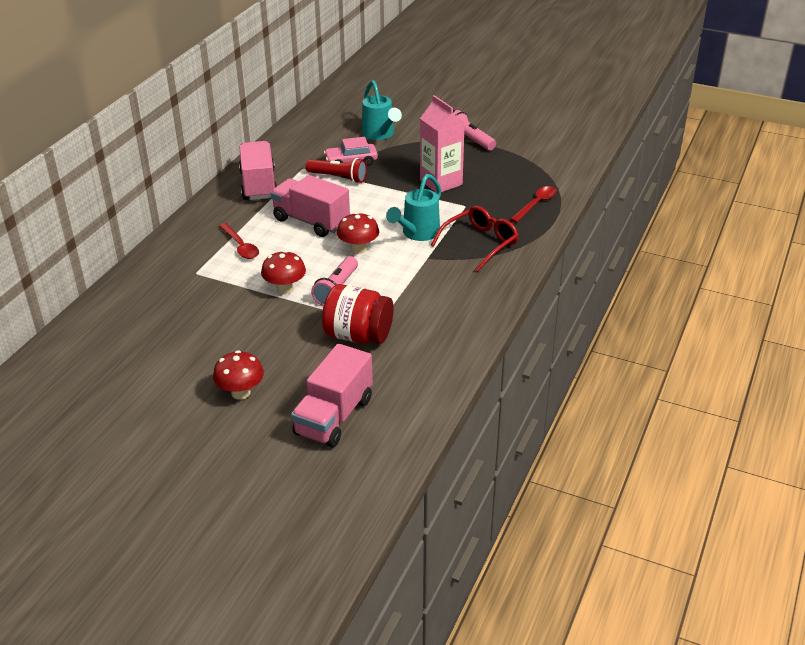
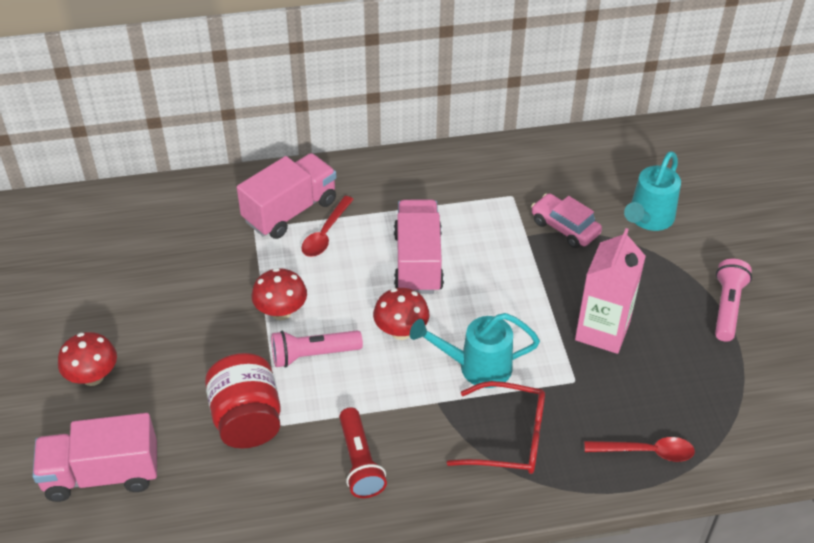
camera: 55 degrees right, 10 degrees up
pink truck [239,141,277,200] -> pink truck moved to [237,153,337,239]
red flashlight [306,158,367,183] -> red flashlight moved to [339,407,387,498]

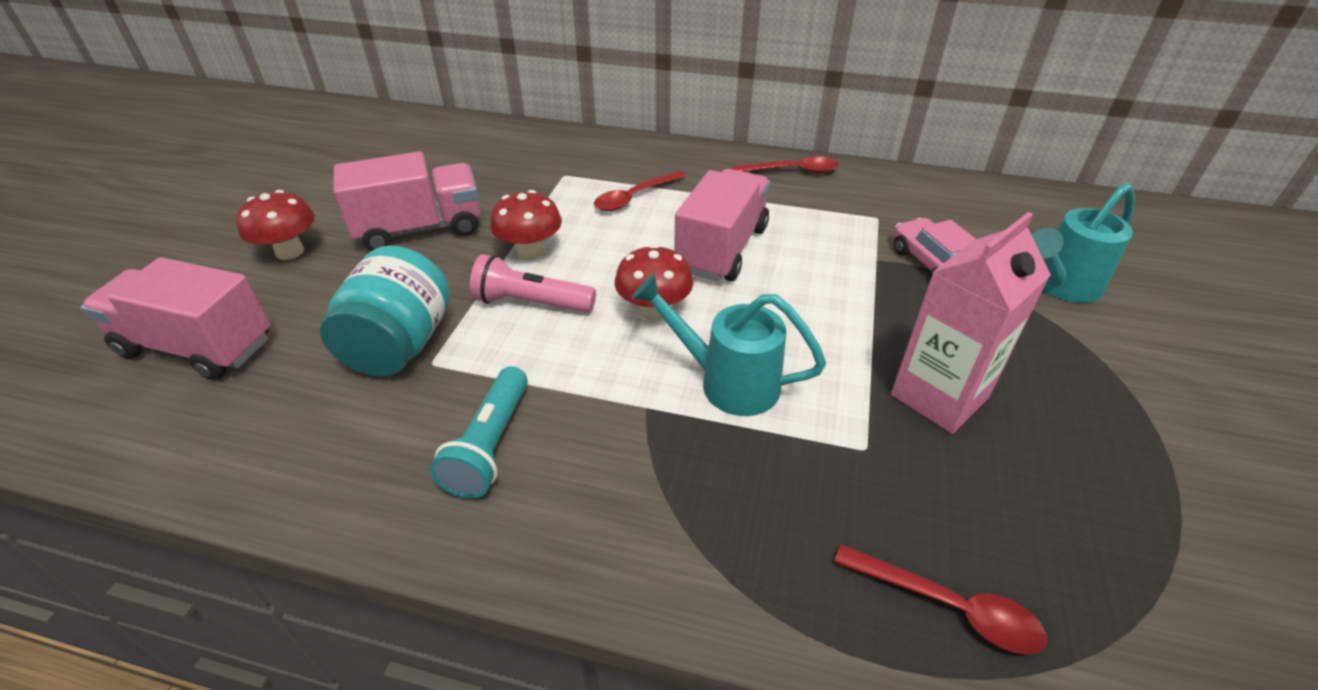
camera: 25 degrees right, 5 degrees down
red jar [205,353,281,449] -> turquoise jar [320,245,450,377]
pink truck [237,153,337,239] -> pink truck moved to [334,151,481,251]
red flashlight [339,407,387,498] -> turquoise flashlight [430,366,528,499]
red glasses [447,381,545,474] -> none
pink flashlight [715,259,752,342] -> none
none -> red spoon [732,156,839,173]

